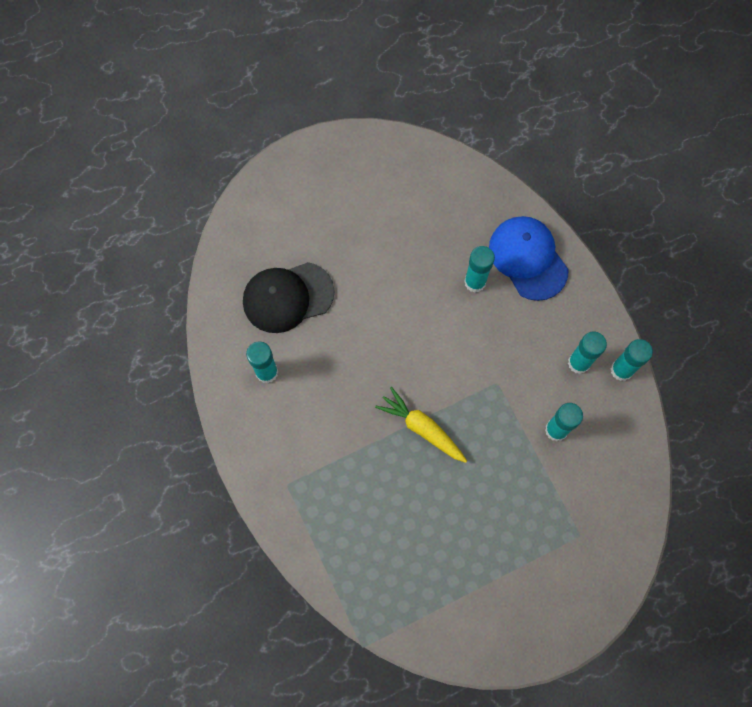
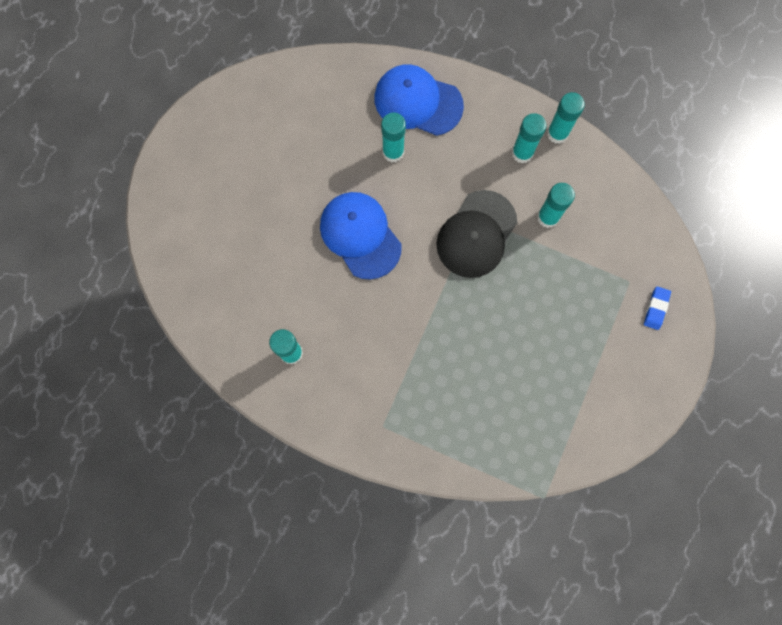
camera: 40 degrees left, 5 degrees up
black cap [243,262,334,333] -> black cap moved to [436,190,517,278]
yellow carrot [375,387,467,463] -> none
none -> blue cap [320,192,402,280]
none -> blue eraser [644,286,671,330]

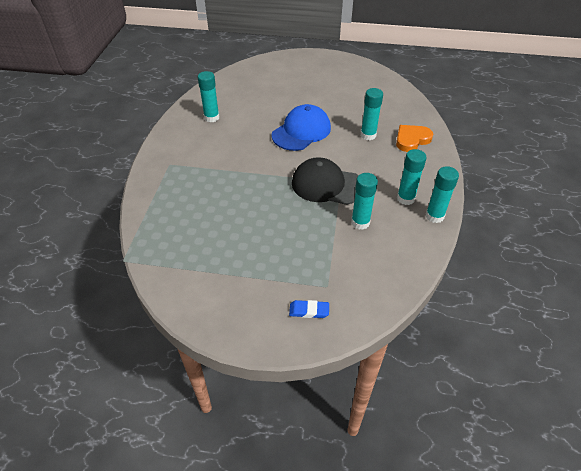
camera: 75 degrees right, 30 degrees down
blue cap [374,64,464,136] -> orange heart [396,125,433,152]

